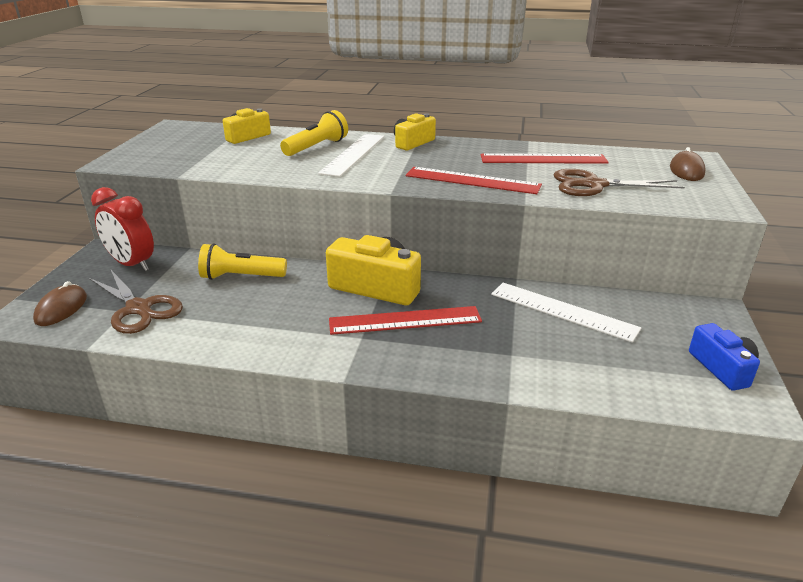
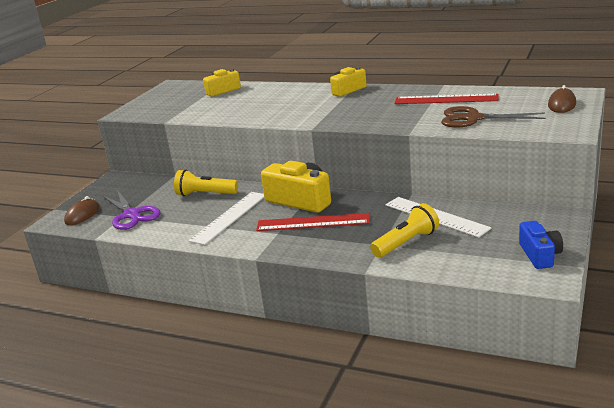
camera: 15 degrees right, 5 degrees down
brown scissors [89,270,183,334] -> purple scissors [103,190,161,230]
red clock [91,187,154,272] -> none
yellow flashlight [280,110,348,156] -> yellow flashlight moved to [370,203,439,258]
white ruler [318,134,384,177] -> white ruler moved to [189,192,264,245]
red ruler [406,167,542,194] -> none

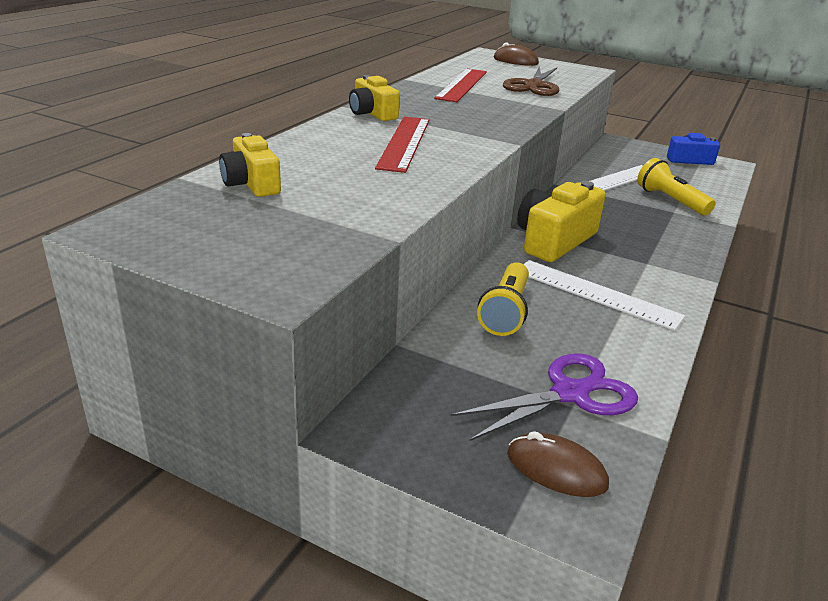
camera: 90 degrees left, 5 degrees up
red ruler [256,213,370,231] -> red ruler moved to [375,117,430,173]

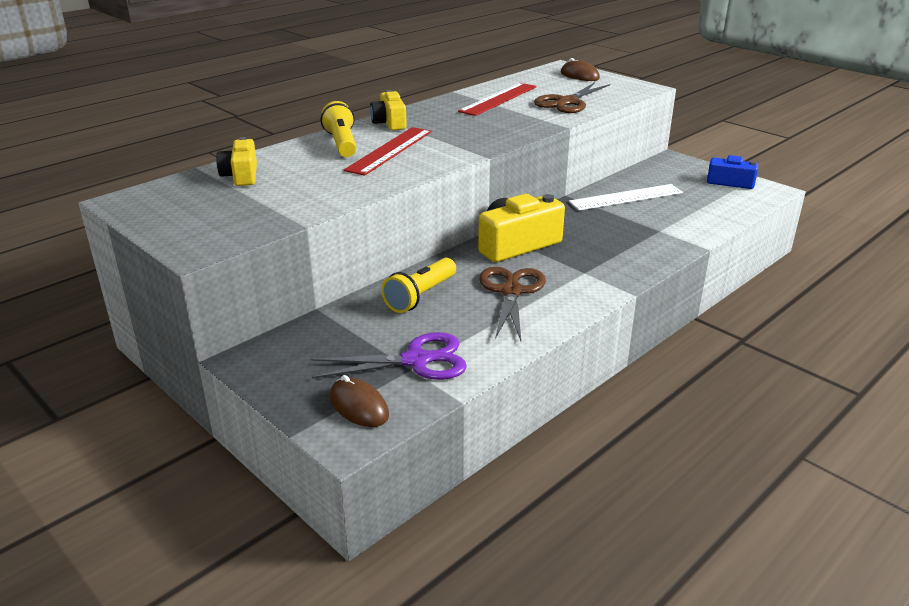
camera: 20 degrees right, 0 degrees up
white ruler [523,260,685,331] -> brown scissors [479,267,546,341]
yellow flashlight [637,158,716,215] -> yellow flashlight moved to [321,101,356,157]

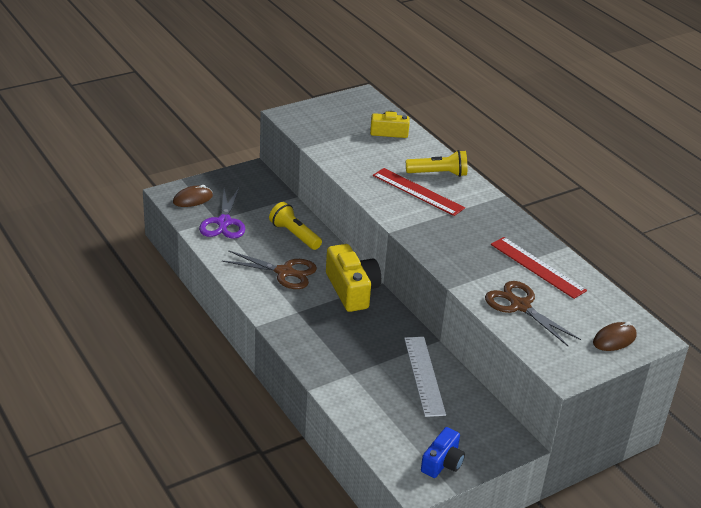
camera: 100 degrees right, 5 degrees up
yellow camera [370,90,407,130] -> none

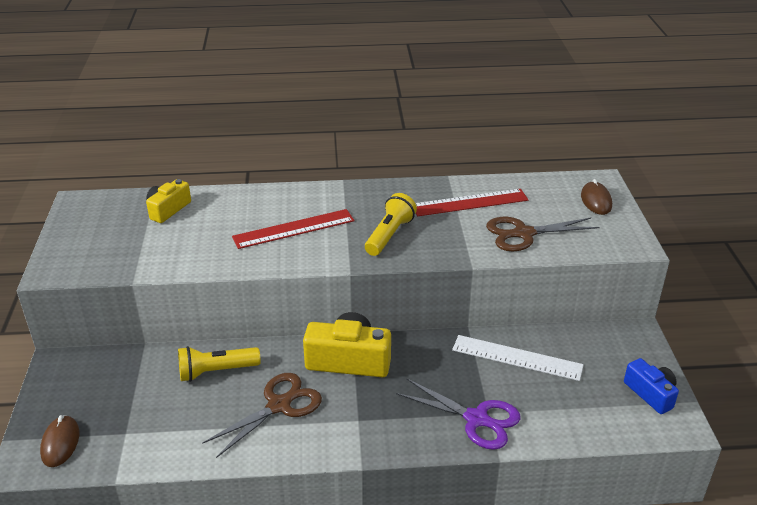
camera: 60 degrees left, 0 degrees up
purple scissors [199,188,245,239] -> purple scissors moved to [396,378,521,450]
yellow flashlight [406,150,467,177] -> yellow flashlight moved to [365,193,417,256]

